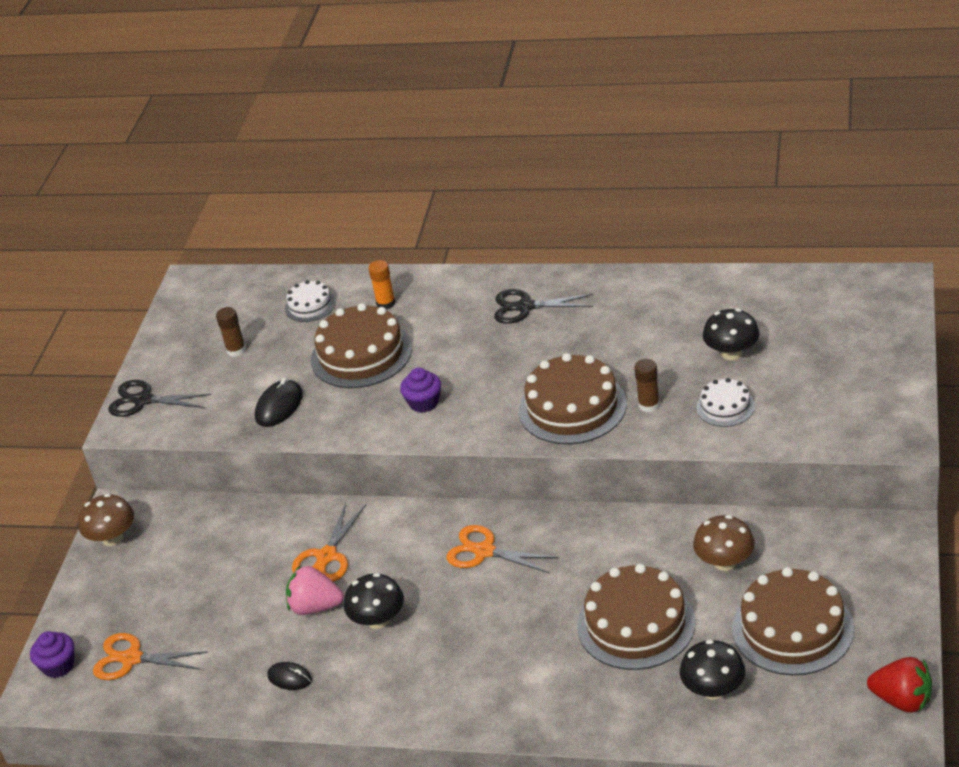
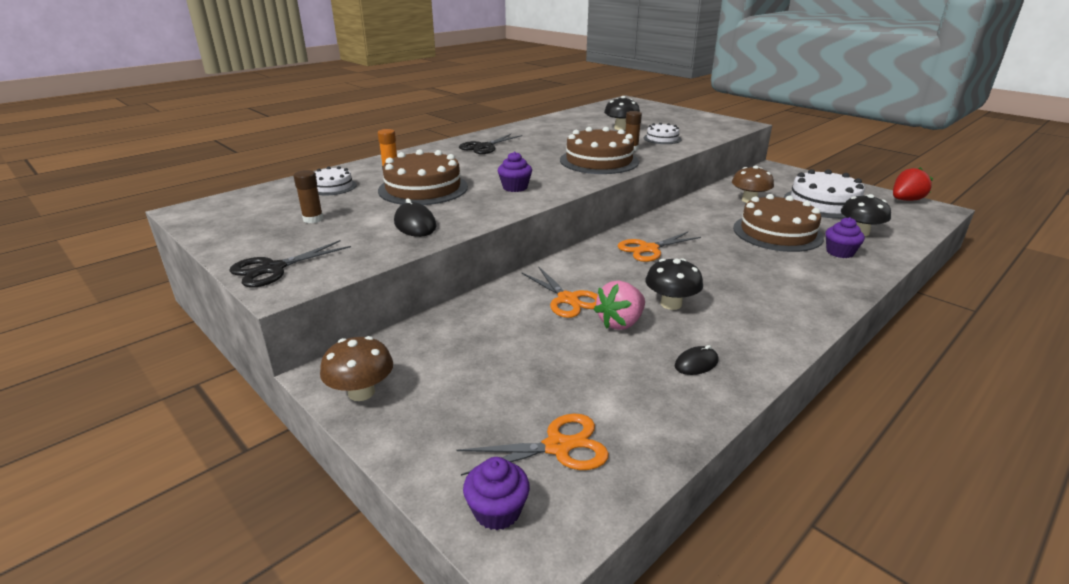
camera: 60 degrees left, 10 degrees down
orange scissors [93,633,208,680] -> orange scissors turned 150 degrees counterclockwise [457,413,609,476]
brown cake [732,567,854,675] -> white cake [784,169,865,219]
none -> purple cupcake [825,217,865,258]

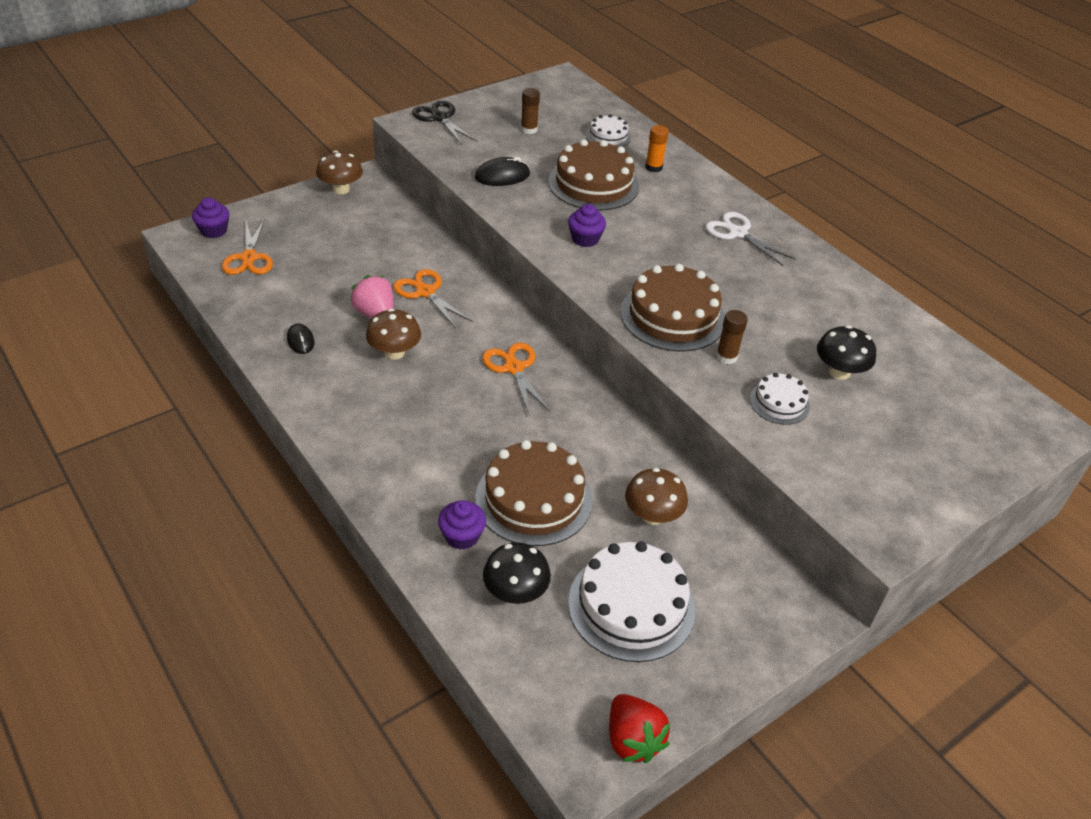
camera: 95 degrees right, 15 degrees up
black scissors [459,134,522,154] -> white scissors [705,212,795,266]
orange scissors [521,266,598,318] -> orange scissors turned 75 degrees clockwise [393,269,473,328]
black mushroom [645,258,703,310] -> brown mushroom [366,309,421,360]

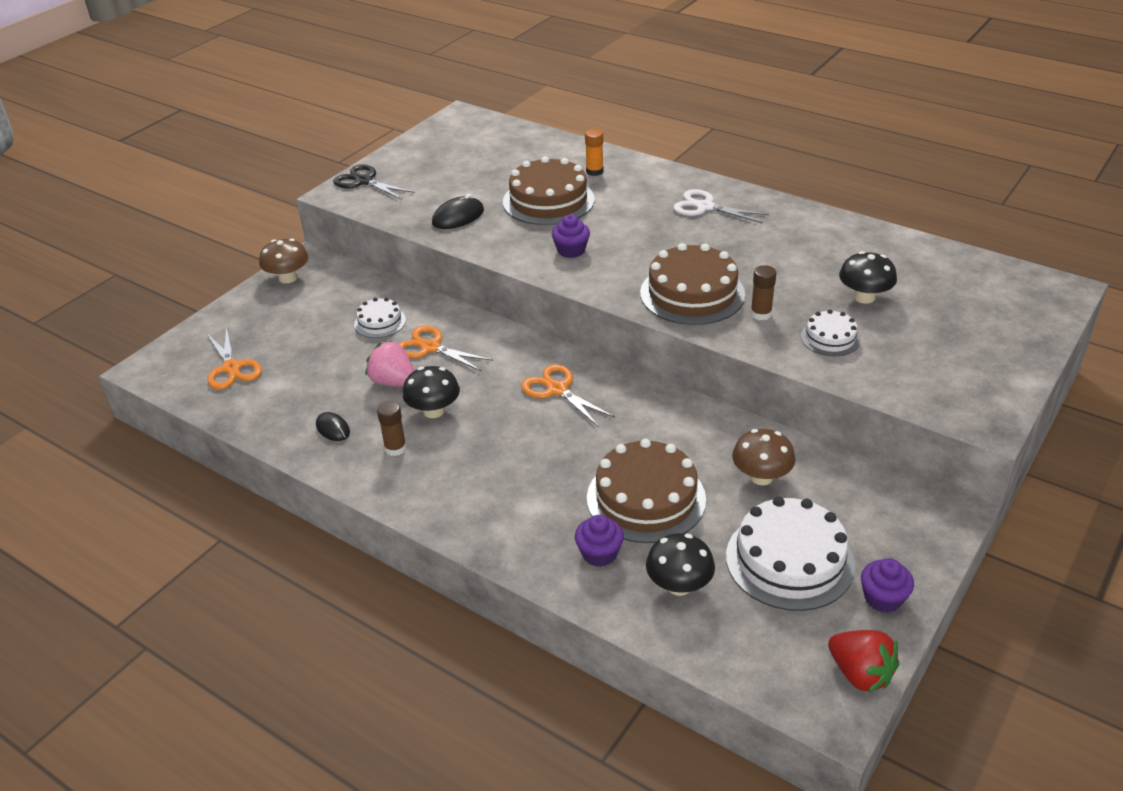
camera: 15 degrees left, 5 degrees down
purple cupcake [192,197,229,238] -> purple cupcake moved to [861,558,914,613]
brown mushroom [366,309,421,360] -> black mushroom [402,366,460,418]
brown glue stick [521,88,540,134] -> brown glue stick moved to [377,401,407,456]
white cake [586,114,631,147] -> white cake moved to [354,298,406,338]

